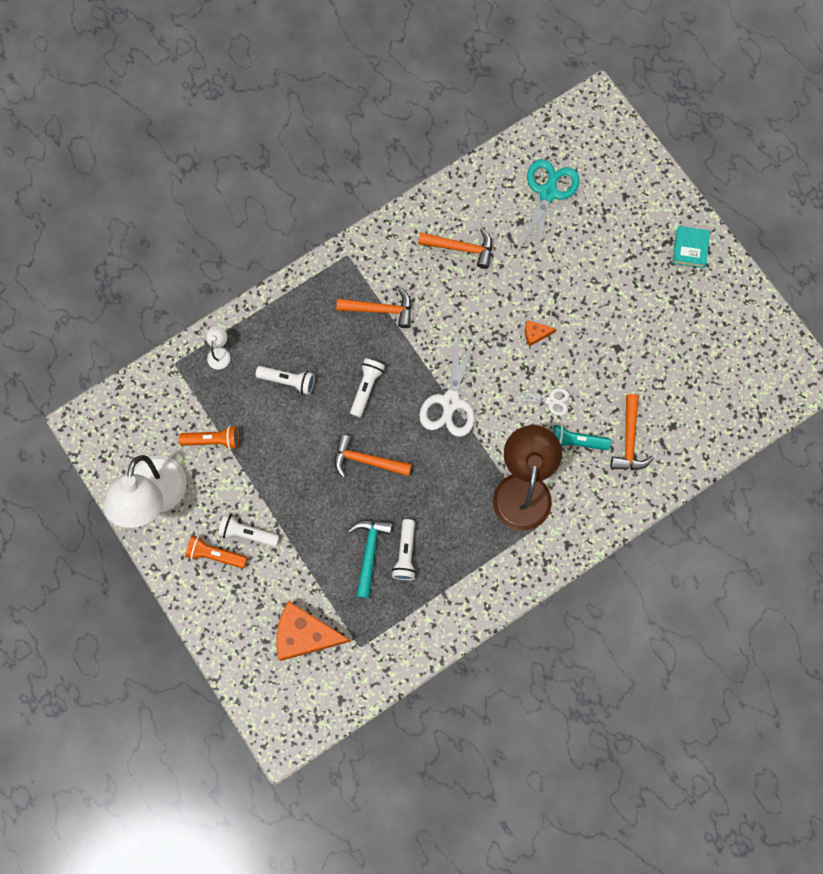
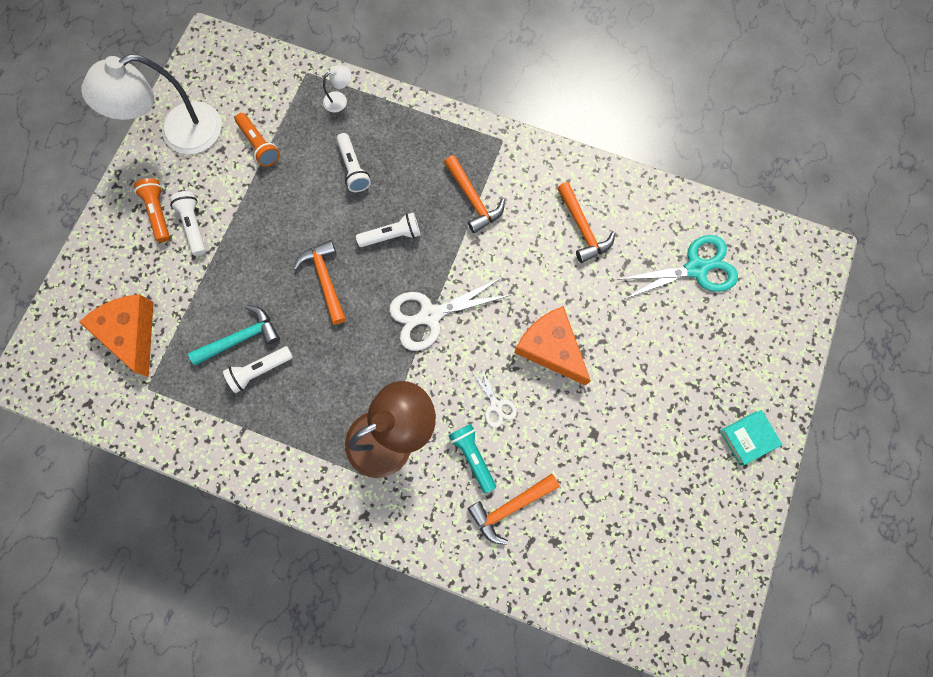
camera: 55 degrees right, 0 degrees up
orange cheese [525,320,556,347] -> orange cheese [514,306,591,385], size x2.24

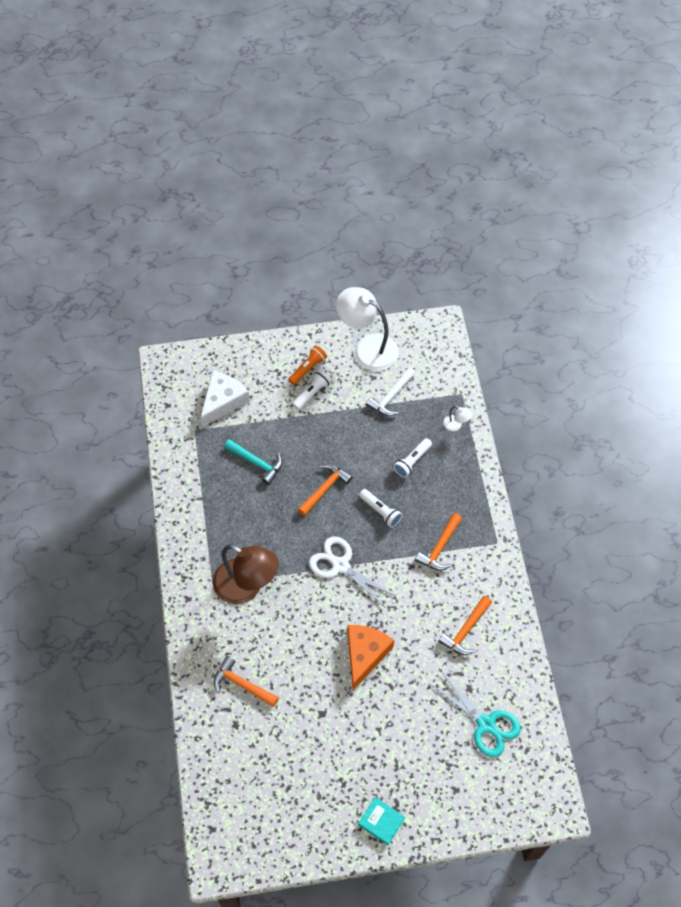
camera: 60 degrees right, 15 degrees down
orange cheese [79,294,154,377] -> white cheese [200,371,250,427]
white flashlight [223,346,293,393] -> none
orange flashlight [235,113,280,167] -> white hammer [366,367,416,416]
turquoise flashlight [448,424,496,493] -> none
white scissors [472,366,517,428] -> none

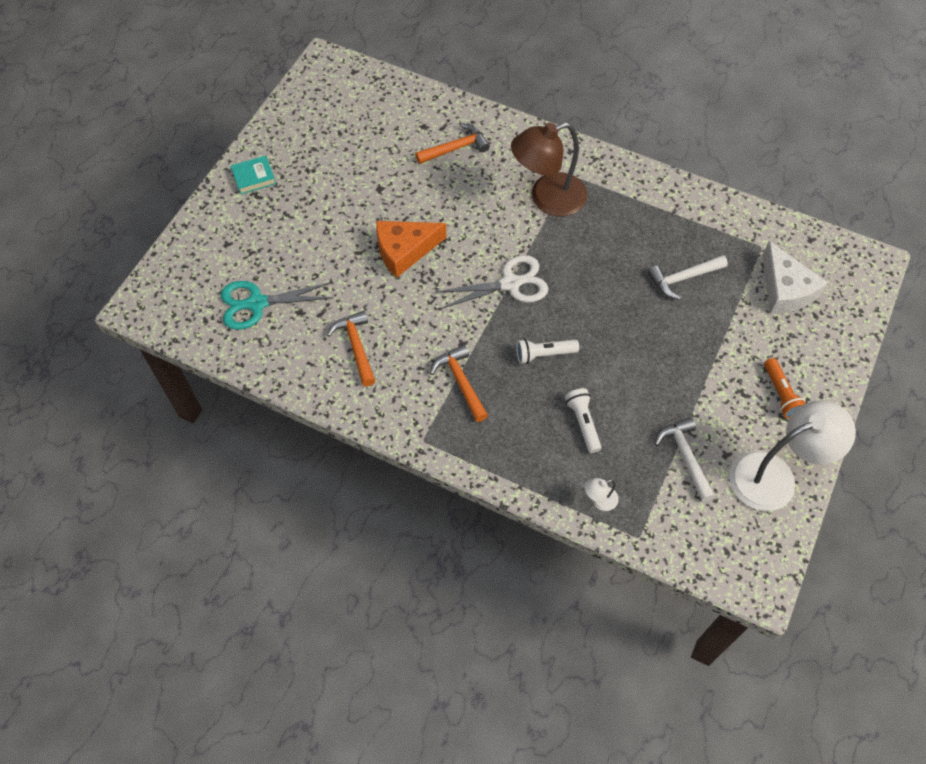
camera: 125 degrees right, 0 degrees up
turquoise hammer [224,439,282,485] -> white hammer [648,255,728,300]
white flashlight [293,370,332,410] -> none
orange hammer [298,464,353,516] -> none
orange cheese [347,625,394,690] -> orange cheese turned 105 degrees clockwise [376,221,446,278]

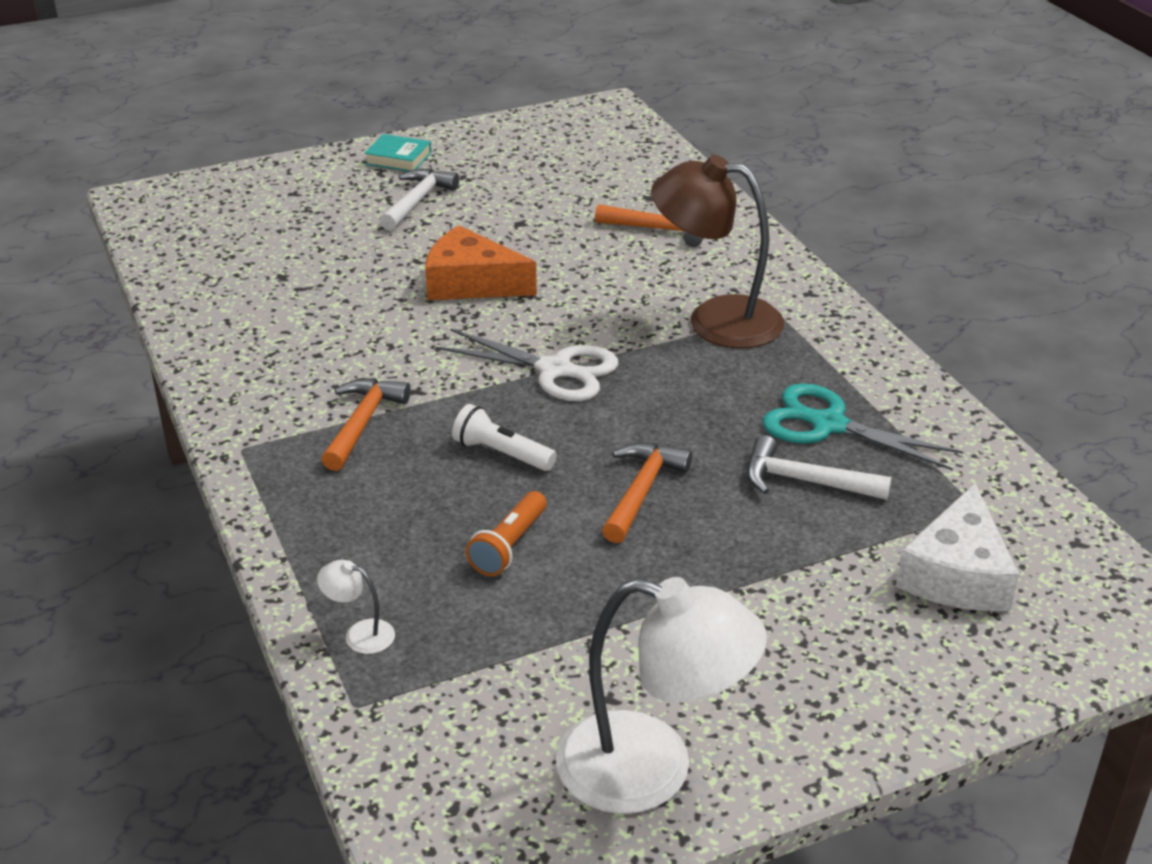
camera: 40 degrees right, 25 degrees down
turquoise scissors [221,281,334,330] -> turquoise scissors moved to [762,383,964,471]
orange hammer [327,311,375,386] -> orange hammer moved to [602,442,692,543]
white flashlight [565,388,601,453] -> none
white hammer [655,417,715,502] -> white hammer moved to [380,169,459,231]
orange flashlight [764,358,806,418] -> orange flashlight moved to [466,491,547,576]

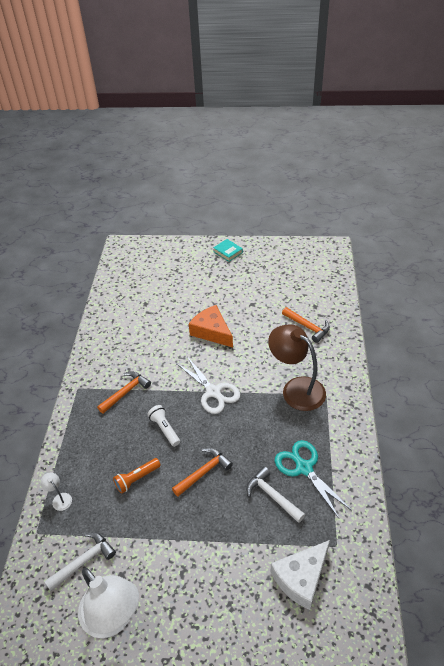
camera: 30 degrees right, 10 degrees up
white hammer [380,169,459,231] -> white hammer moved to [44,532,116,591]

